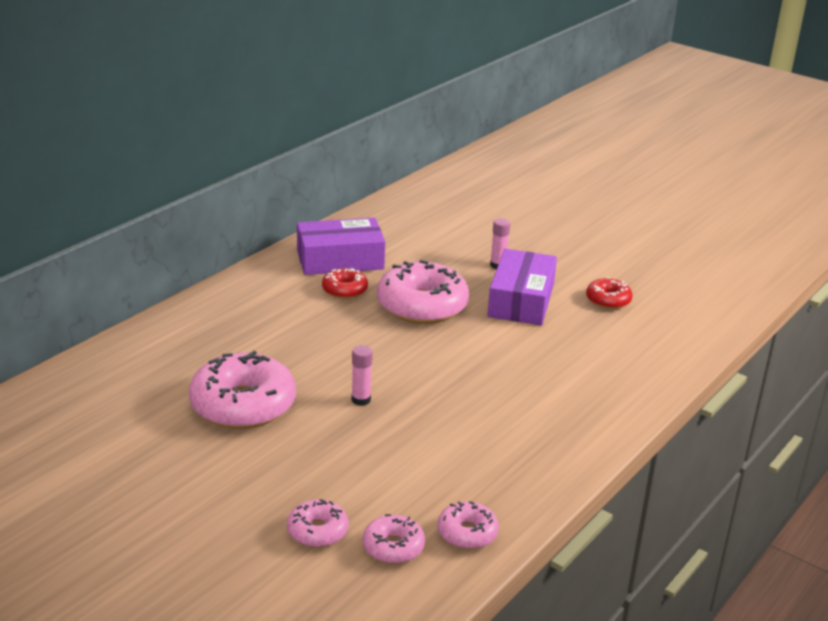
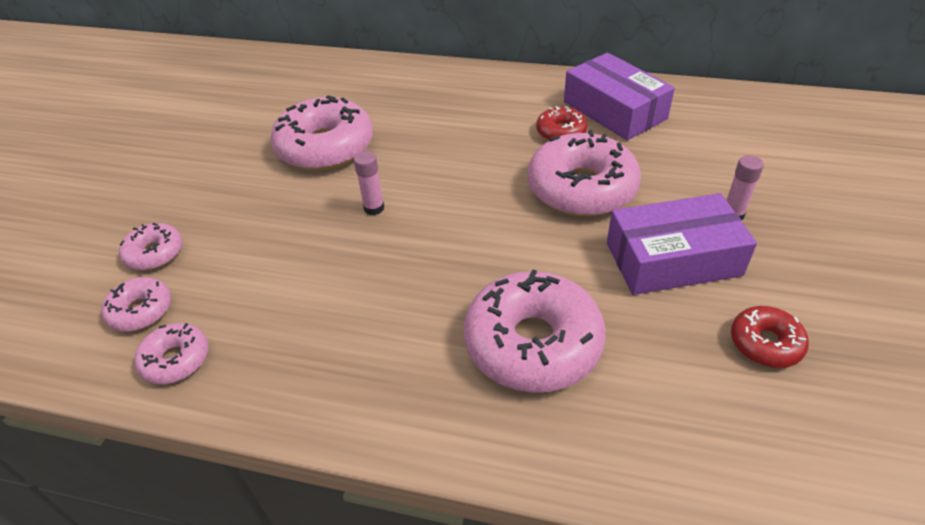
camera: 70 degrees right, 15 degrees up
none -> pink donut [464,270,606,393]

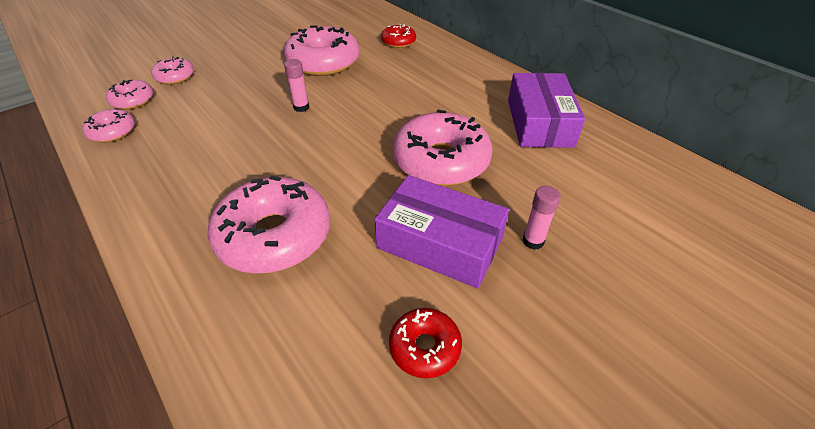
camera: 35 degrees right, 0 degrees up
red donut [536,106,587,141] -> red donut moved to [381,24,416,48]

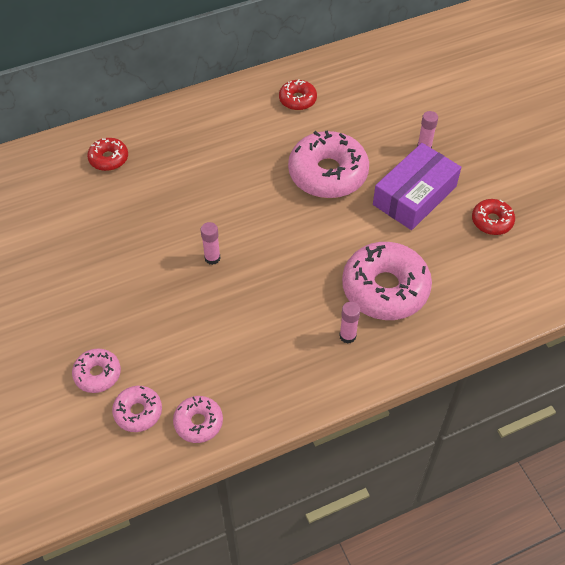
camera: 75 degrees left, 10 degrees up
pink donut [284,25,359,76] -> none
purple box [508,73,585,148] -> red donut [279,79,317,110]
none -> pink glue stick [339,301,360,344]

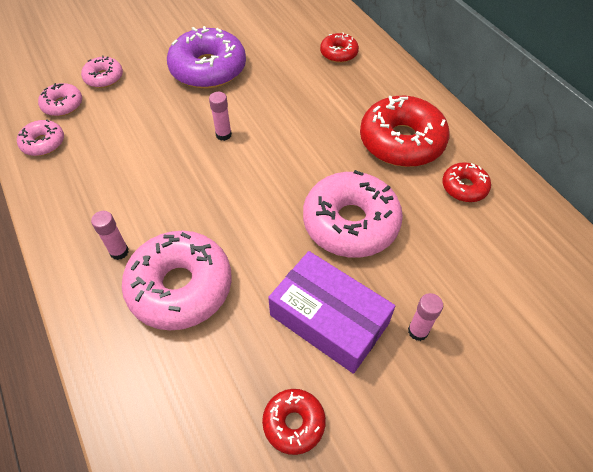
camera: 85 degrees right, 0 degrees up
none -> purple donut [167,26,246,88]
none -> red donut [360,96,450,167]

